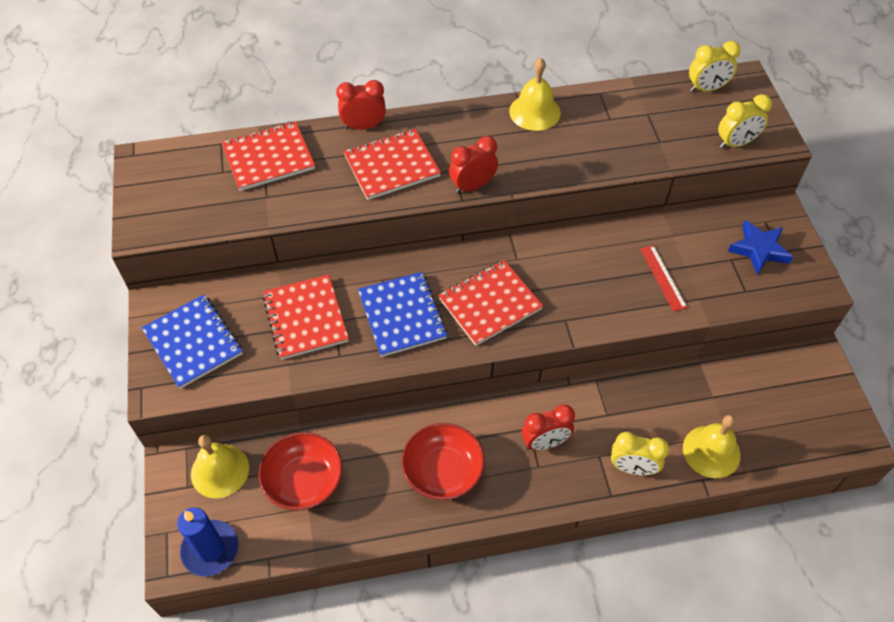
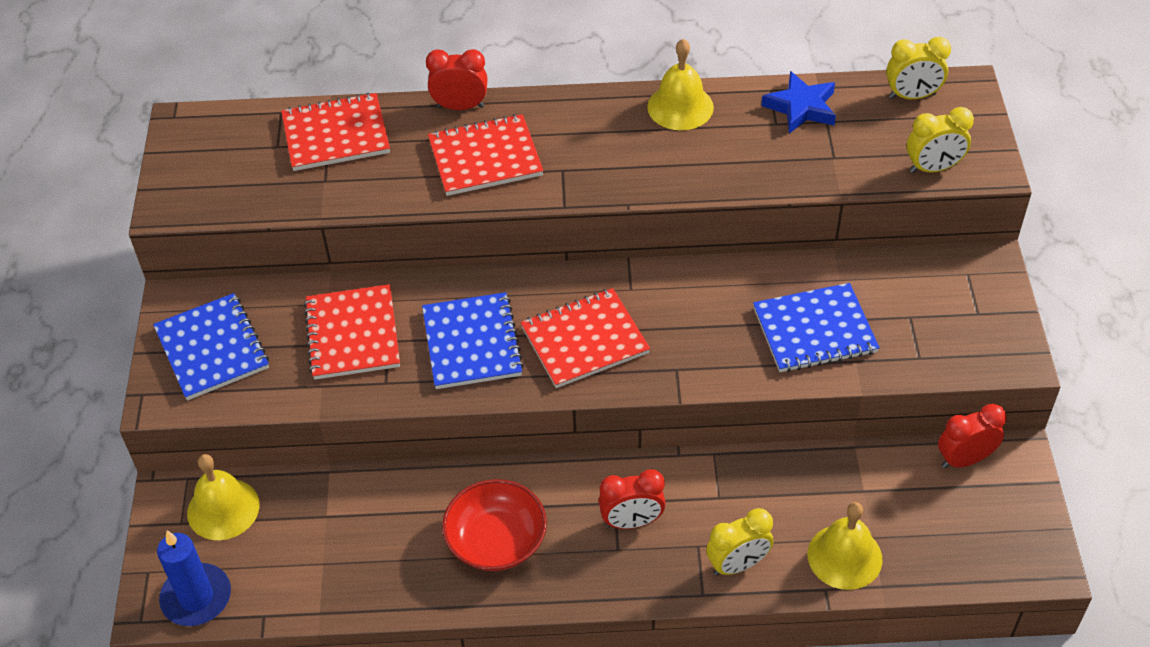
camera: 10 degrees right, 5 degrees down
red bowl [258,432,343,510] -> none
red clock [449,136,498,194] -> red clock moved to [938,404,1007,468]
yellow clock [611,432,669,475] -> yellow clock turned 45 degrees counterclockwise [706,508,773,576]
red ruler [640,245,687,312] -> blue notebook [753,283,880,372]
blue star [728,220,793,274] -> blue star moved to [761,71,836,134]

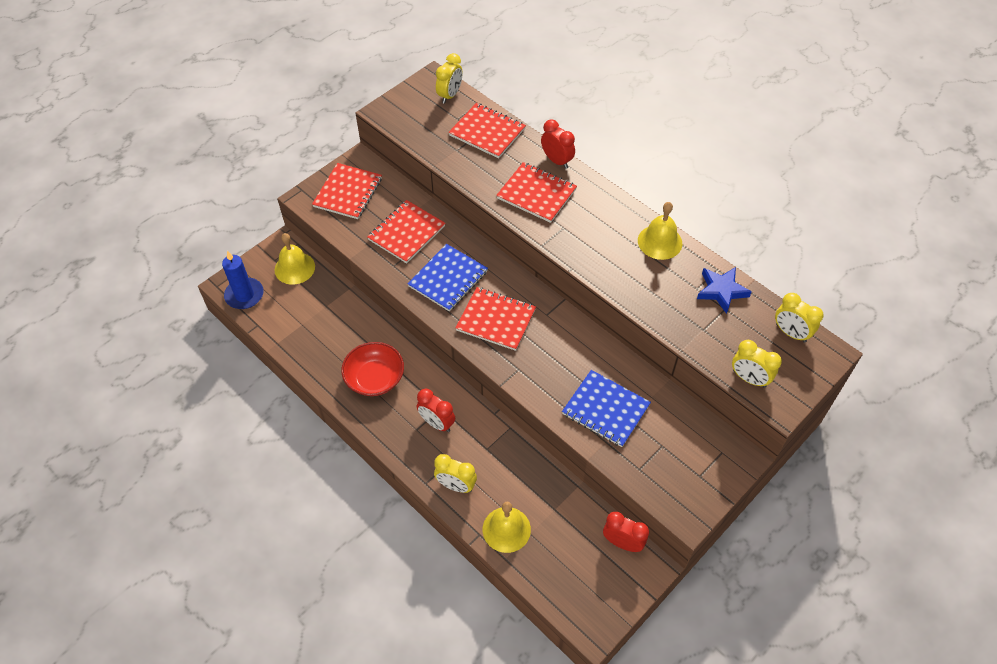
camera: 45 degrees right, 5 degrees up
blue notebook [153,293,269,400] -> red notebook [312,163,382,219]
none -> yellow clock [436,53,463,104]

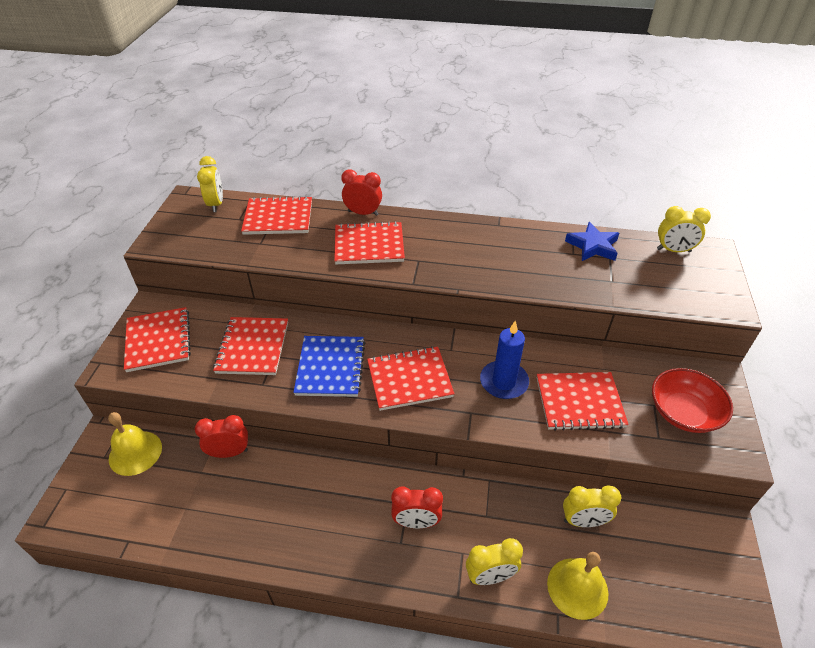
camera: 35 degrees left, 10 degrees down
blue candle [222,251,264,309] -> blue candle moved to [480,320,529,399]
red bowl [341,342,404,396] -> red bowl moved to [652,368,733,433]
blue notebook [562,370,651,447] -> red notebook [537,372,629,431]
red clock [603,512,649,552] -> red clock moved to [195,415,248,458]
yellow bell [638,202,682,260] -> none
yellow clock [732,340,782,388] -> yellow clock moved to [563,485,621,527]

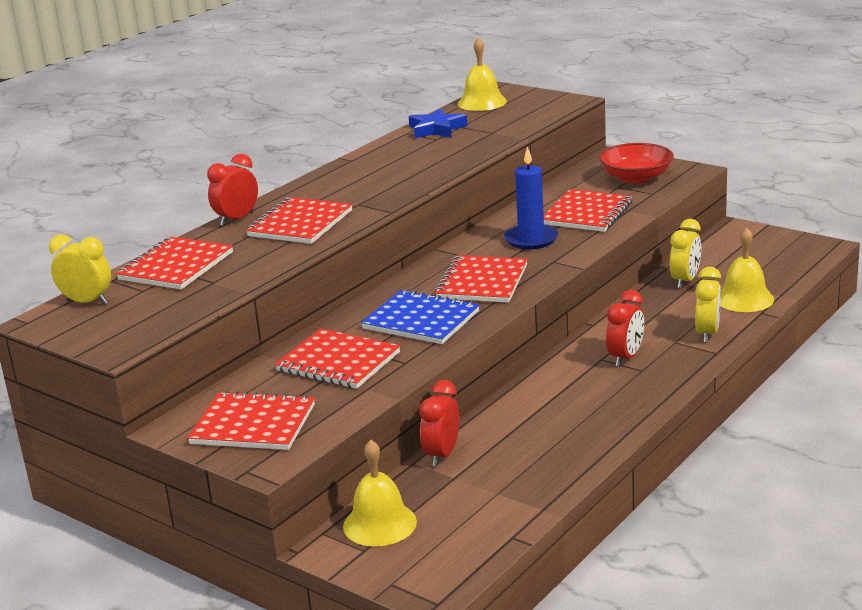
camera: 60 degrees left, 20 degrees down
yellow clock [657,206,711,252] -> yellow bell [458,38,507,111]

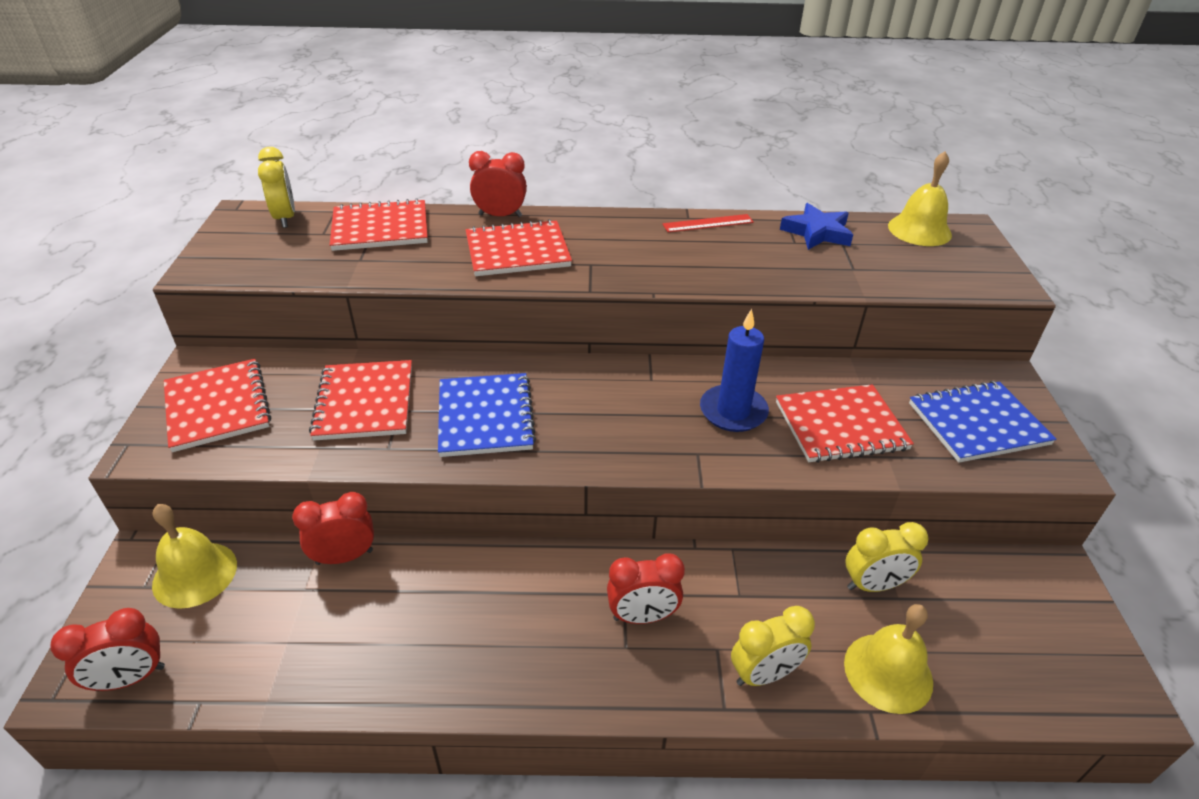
camera: 50 degrees right, 15 degrees up
red notebook [435,255,528,303] -> none
red bowl [599,143,674,184] -> blue notebook [909,381,1056,463]
none -> red clock [50,608,165,691]
none -> red ruler [663,214,754,232]

